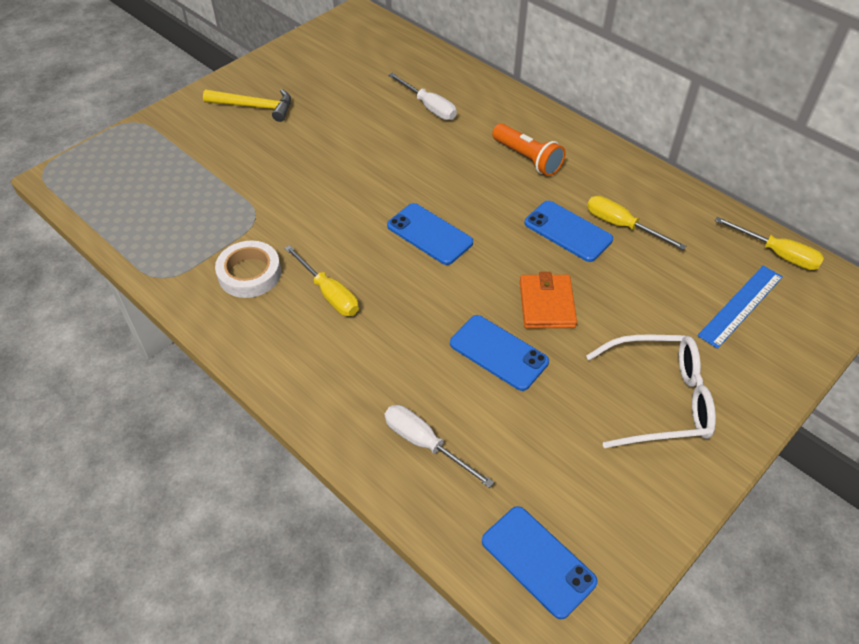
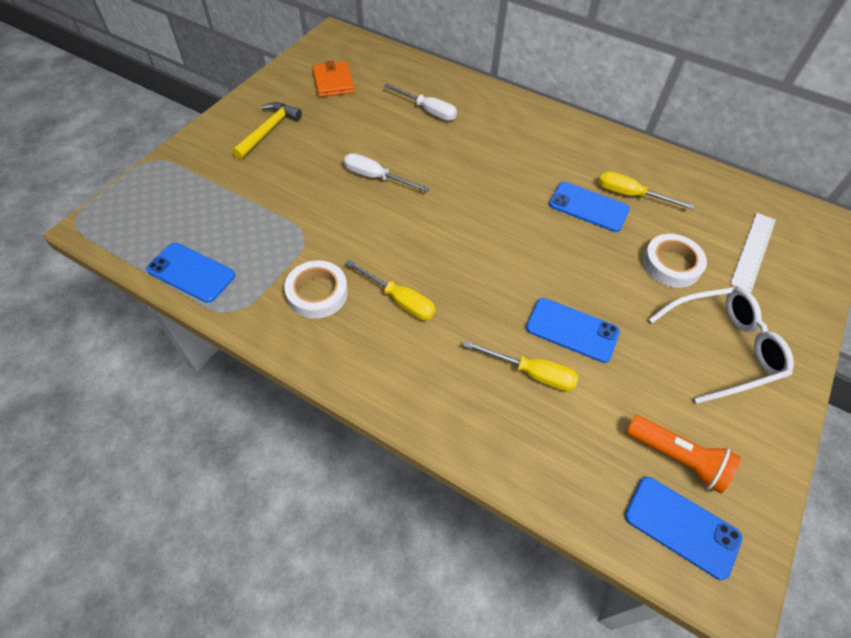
camera: 15 degrees left, 5 degrees up
yellow hammer [203,89,291,122] -> yellow hammer turned 60 degrees counterclockwise [232,102,302,159]
white screwdriver [385,405,494,488] -> white screwdriver moved to [344,153,430,192]
blue phone [387,203,473,265] -> blue phone moved to [146,243,235,303]
orange flashlight [492,123,566,176] -> orange flashlight moved to [626,415,740,494]
orange wallet [520,272,577,328] -> orange wallet moved to [312,61,355,97]
blue ruler [697,265,783,349] -> white ruler [730,213,776,293]
yellow screwdriver [715,217,824,270] -> yellow screwdriver moved to [463,340,579,391]
none -> white tape [643,234,707,288]

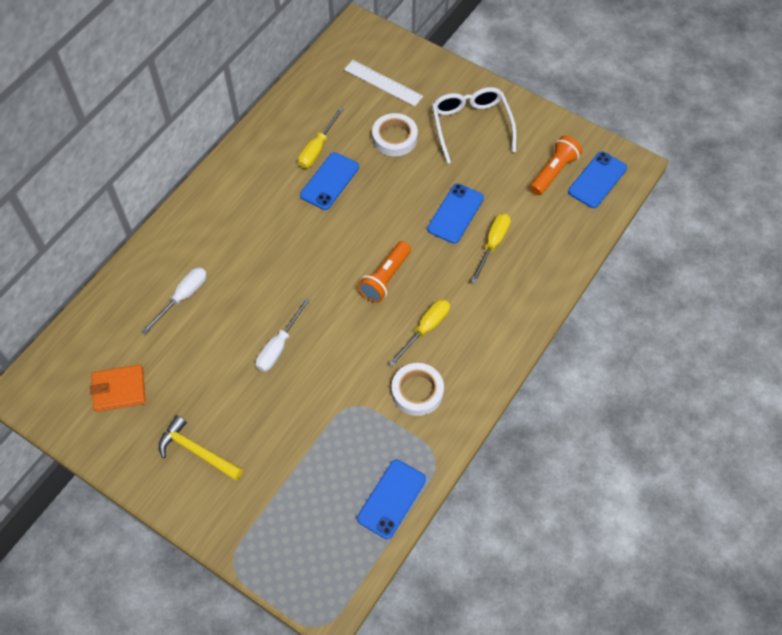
camera: 85 degrees left, 5 degrees up
none -> orange flashlight [358,241,411,303]

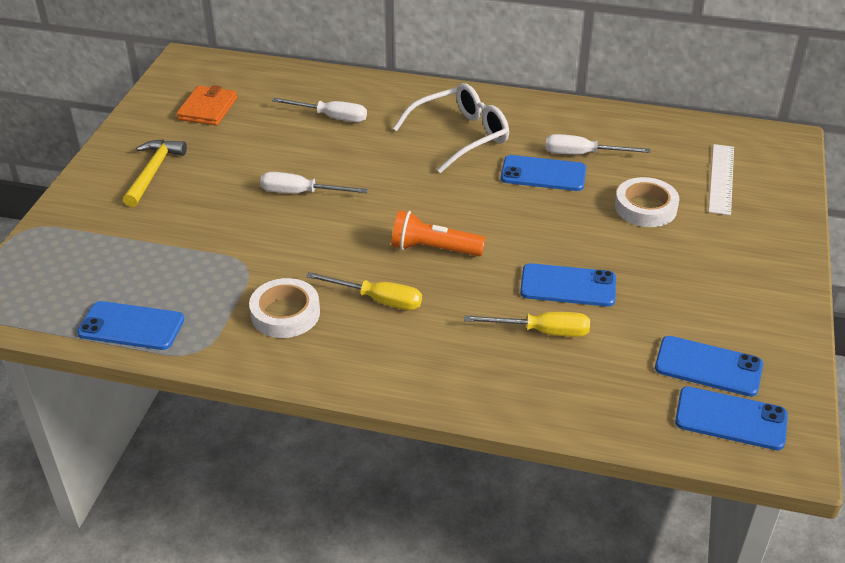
camera: 70 degrees right, 20 degrees down
orange wallet [90,365,146,412] -> orange wallet turned 45 degrees clockwise [176,85,237,126]
yellow screwdriver [298,107,344,168] -> white screwdriver [545,134,650,155]
white glasses [432,87,517,164] -> white glasses moved to [393,83,509,173]
orange flashlight [530,136,582,195] -> blue phone [655,336,763,397]

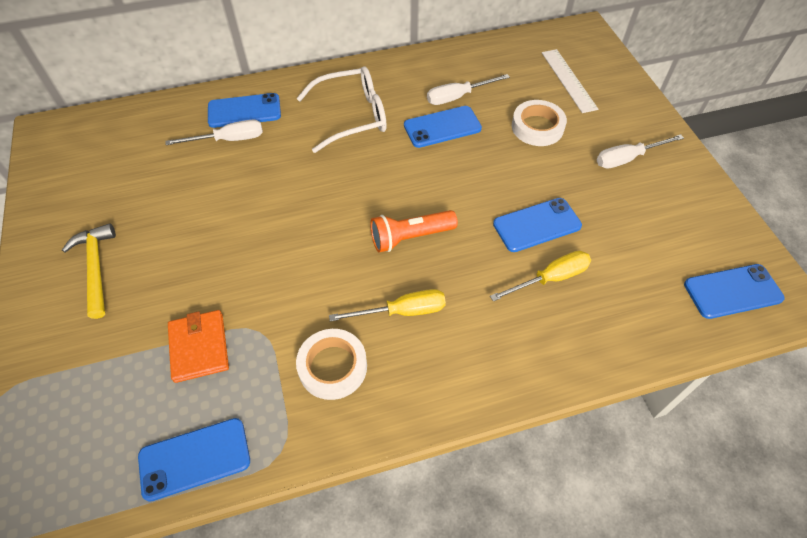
camera: 30 degrees left, 15 degrees up
orange wallet [176,85,237,126] -> orange wallet moved to [168,310,229,383]
white screwdriver [260,172,368,193] -> white screwdriver moved to [597,134,684,169]
white glasses [393,83,509,173] -> white glasses turned 45 degrees clockwise [297,66,387,153]
blue phone [655,336,763,397] -> blue phone moved to [208,93,281,128]

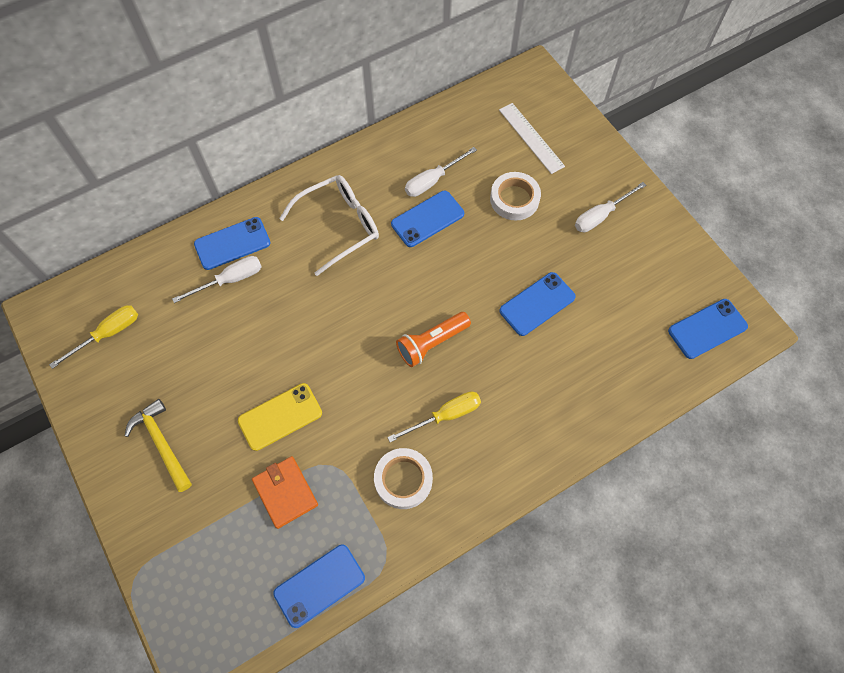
camera: 15 degrees left, 10 degrees up
yellow screwdriver [490,251,591,302] -> yellow screwdriver moved to [49,305,138,369]
none -> yellow phone [238,383,322,451]

